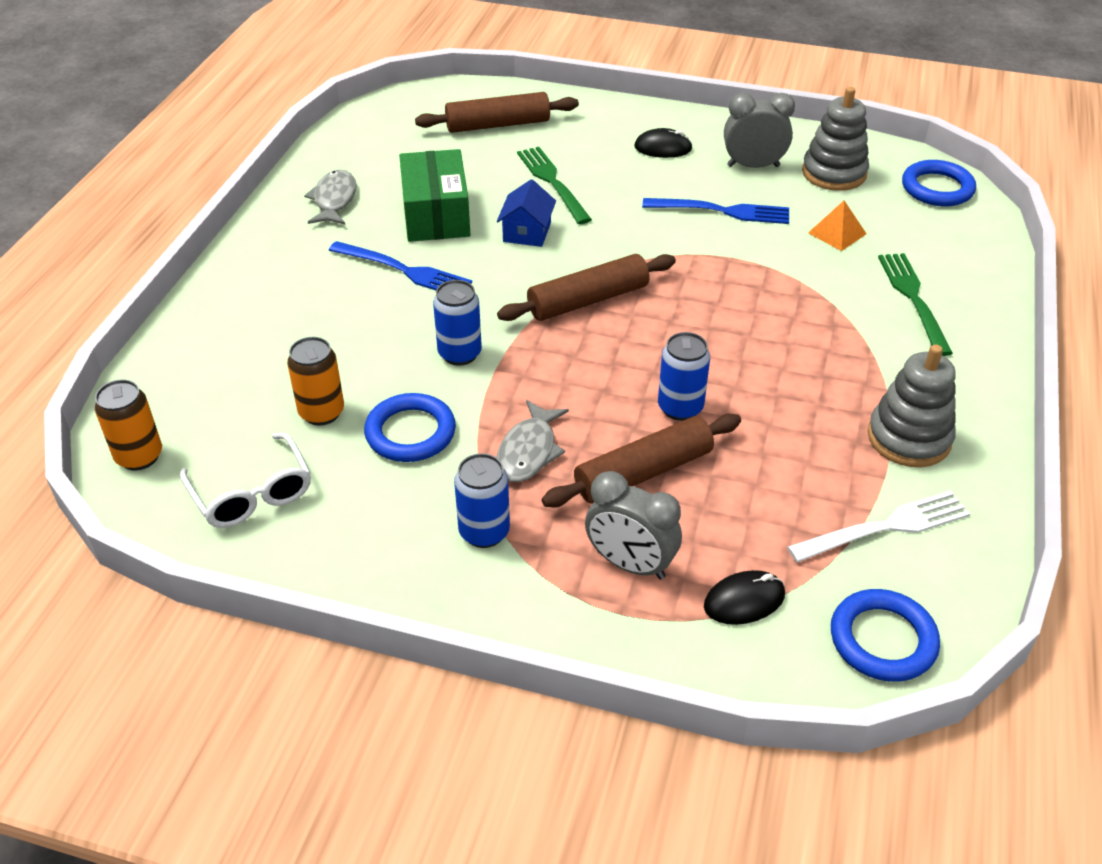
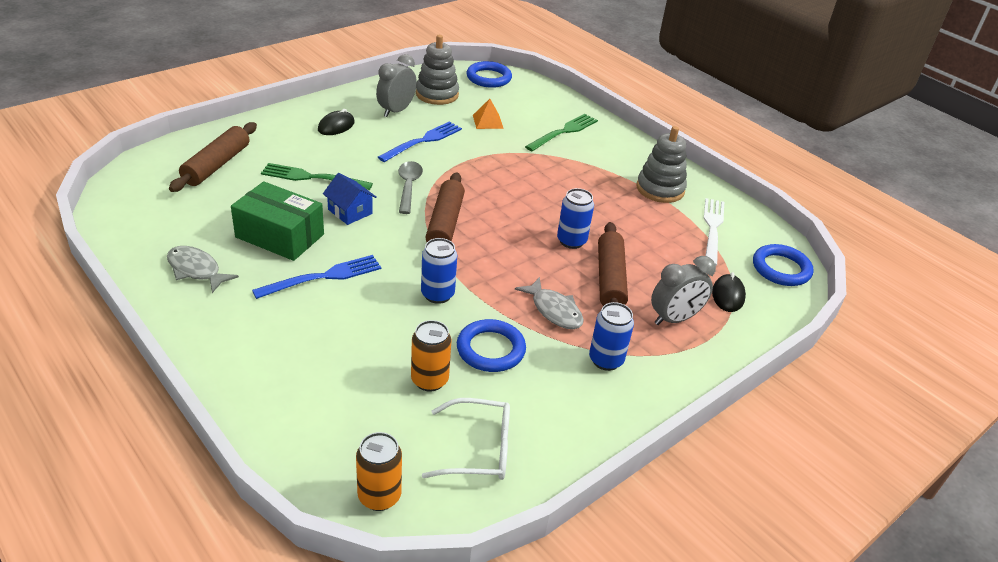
camera: 60 degrees left, 5 degrees down
green fork [878,253,953,356] -> green fork turned 105 degrees clockwise [525,114,598,151]
none -> grey spoon [398,161,423,214]

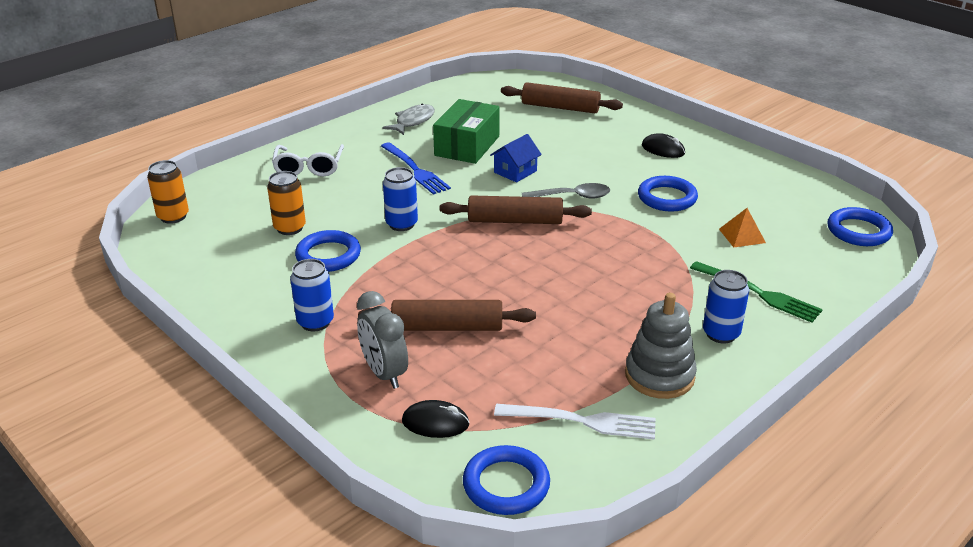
camera: 90 degrees right, 5 degrees down
green fork [261,163,373,190] -> none
grey clock [376,54,417,117] -> none
blue fork [378,121,462,162] -> blue ring [638,176,698,212]
grey stacking toy [416,35,459,105] -> none
white glasses [422,398,510,480] -> white glasses moved to [272,144,344,176]
grey fish [515,277,584,329] -> none
blue can [557,188,594,249] -> blue can moved to [703,270,749,343]

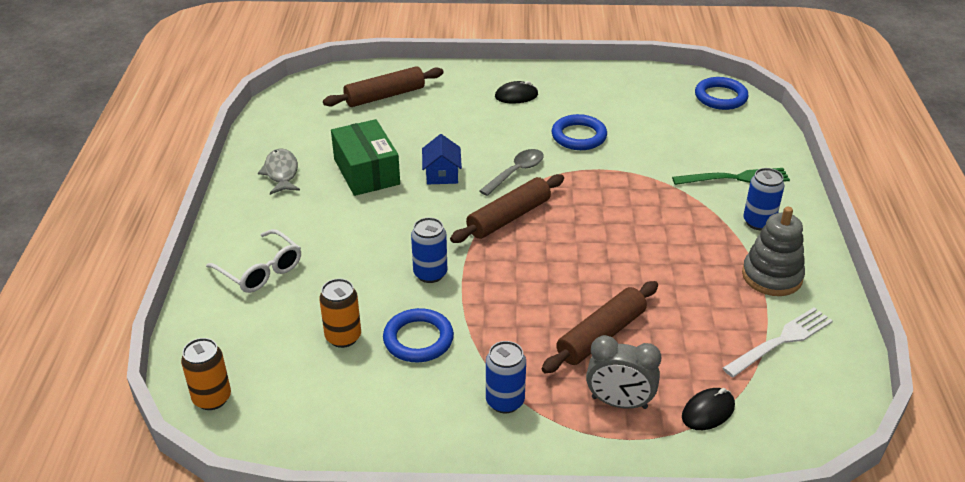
camera: 45 degrees left, 5 degrees up
blue fork [381,142,451,195] -> none
blue ring [463,445,550,515] -> none
orange pyramid [719,208,766,247] -> none

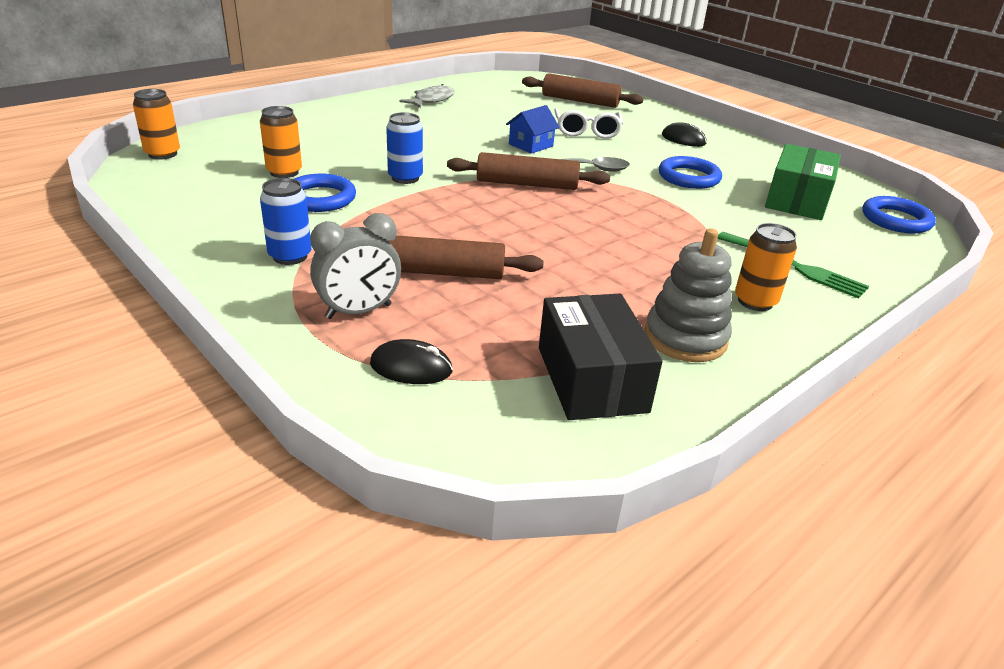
camera: 45 degrees right, 5 degrees down
white glasses [206,229,301,293] -> white glasses moved to [554,108,623,139]
green box [331,119,400,196] -> green box moved to [765,144,841,220]
grey clock [586,335,661,409] -> grey clock turned 90 degrees counterclockwise [310,213,401,319]
white fork [723,307,833,377] -> black box [539,294,662,420]
blue can [743,168,785,230] -> orange can [735,223,797,311]

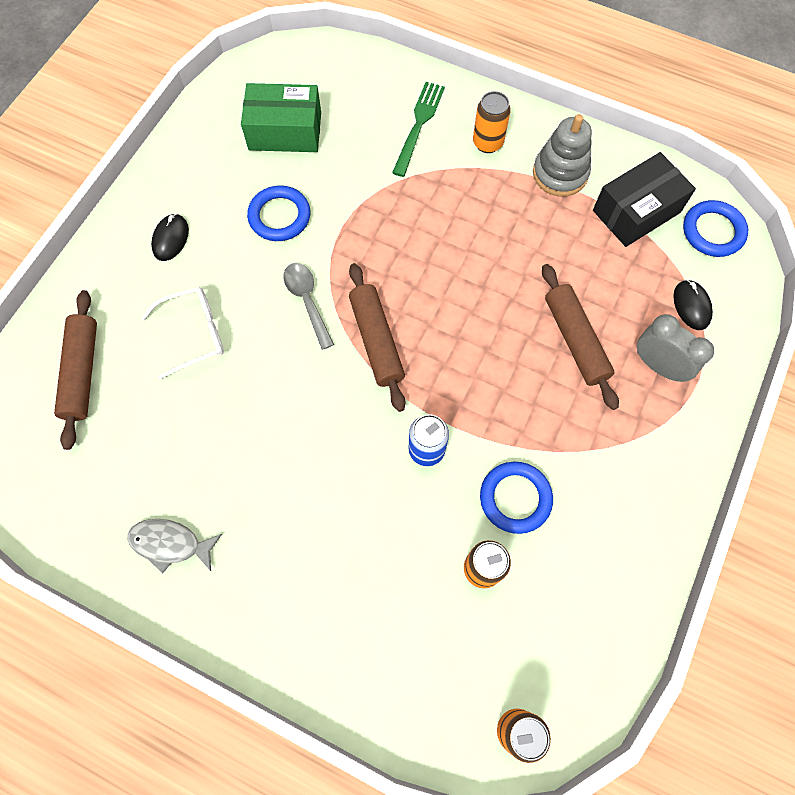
camera: 110 degrees left, 35 degrees up
blue can [260,178,312,265] -> none
blue house [506,105,560,154] -> none
blue ring [862,196,936,234] -> blue ring moved to [683,200,748,257]

